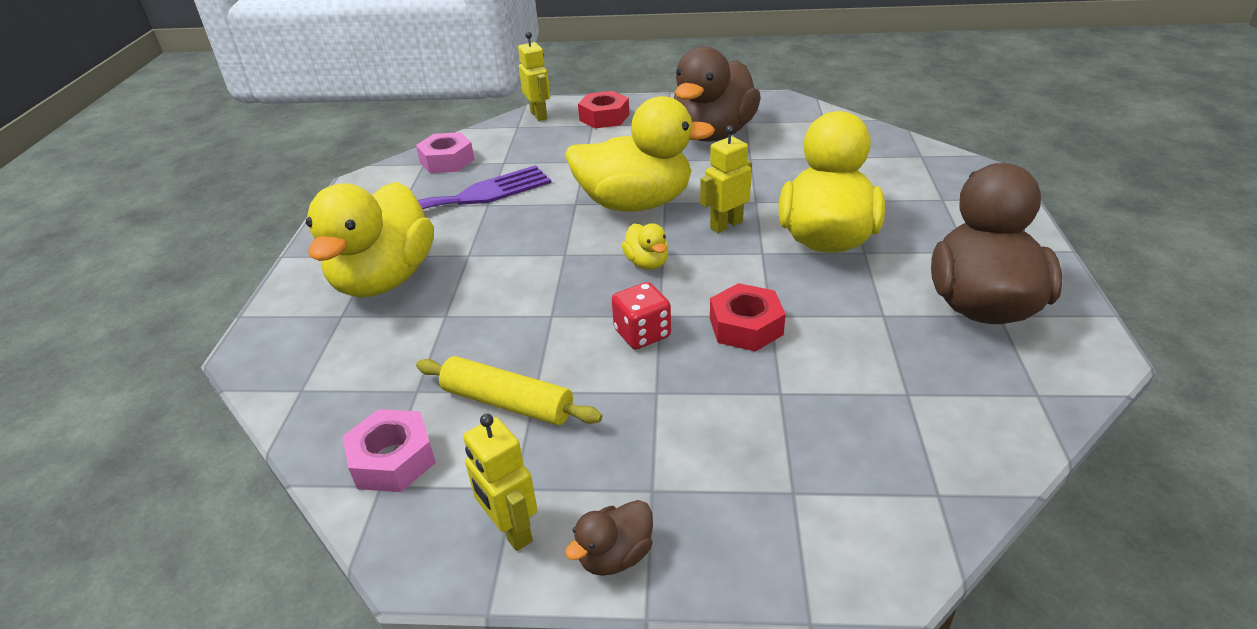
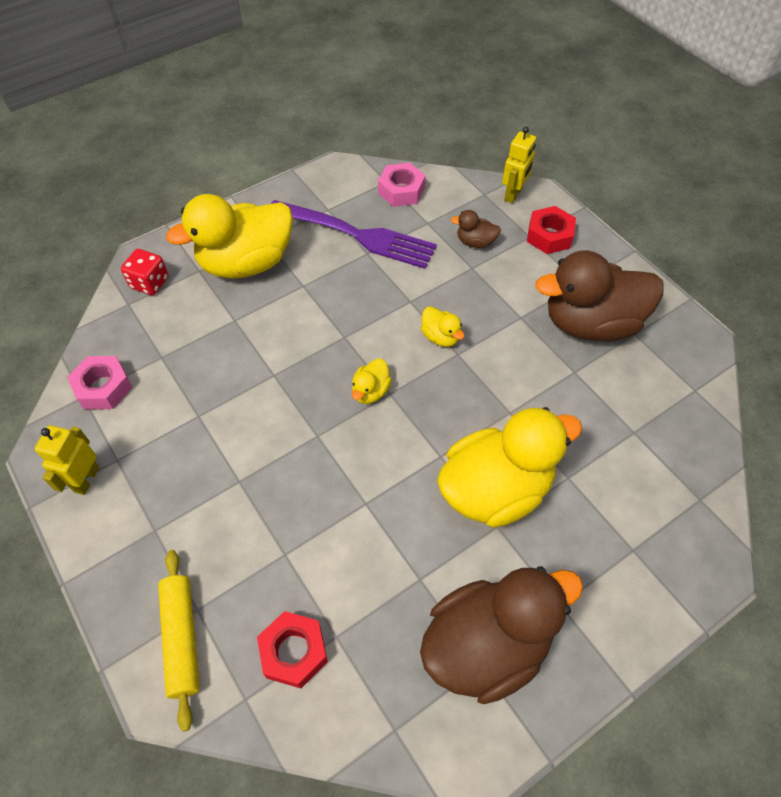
camera: 50 degrees right, 20 degrees up
yellow rolling pin [416,356,602,426] -> yellow rolling pin moved to [158,550,200,732]
yellow duck [565,96,715,212] -> yellow duck [421,306,465,347], size x0.43
brown duck [565,500,653,576] -> brown duck moved to [451,210,501,248]
red dice [612,282,671,349] -> red dice moved to [121,249,169,295]
yellow robot [700,126,752,233] -> none
red nut [710,283,786,352] -> red nut moved to [257,611,328,688]

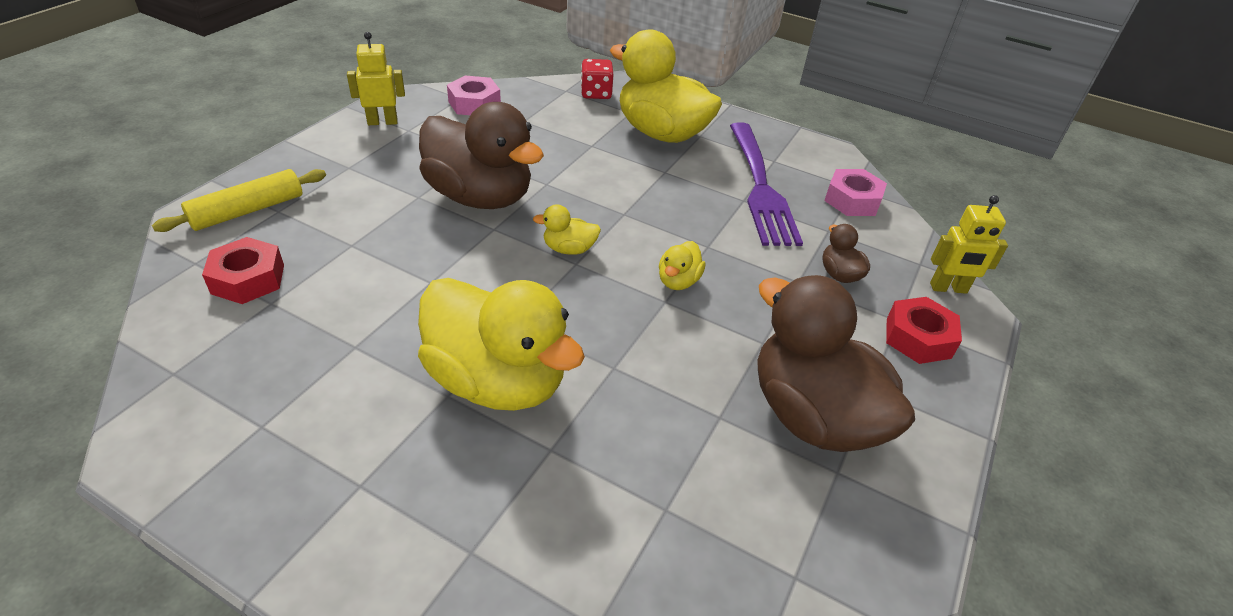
camera: 60 degrees right, 15 degrees down
brown duck [420,566,583,704] -> brown duck moved to [419,102,544,209]

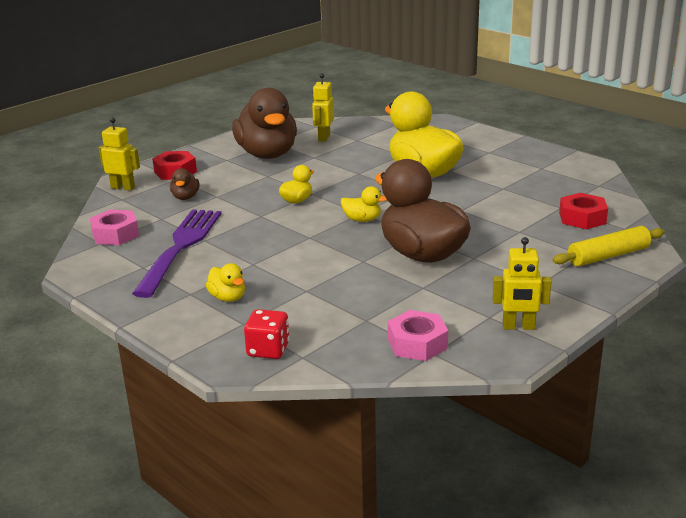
camera: 160 degrees left, 15 degrees down
yellow duck [610,29,722,143] -> yellow duck [206,263,245,302], size x0.43
none -> yellow robot [312,73,334,142]

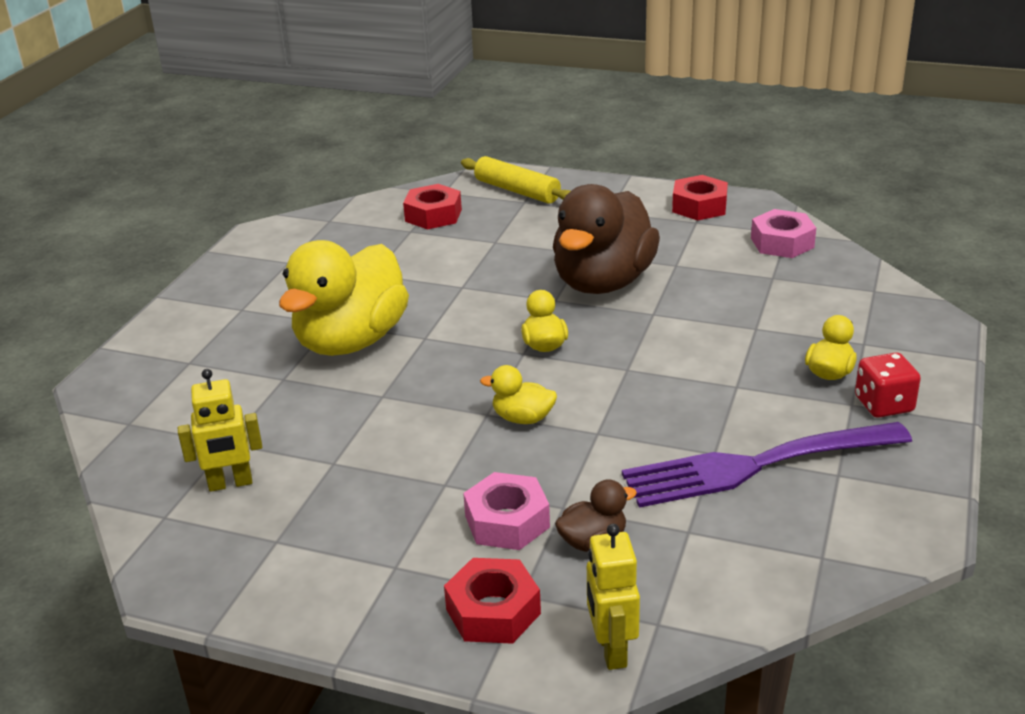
camera: 115 degrees left, 5 degrees up
pink nut [90,210,139,245] -> pink nut moved to [463,472,550,550]
brown duck [232,88,297,159] -> none
red dice [244,309,290,359] -> red dice moved to [855,352,921,418]
yellow robot [492,237,552,330] -> red nut [672,175,728,221]

